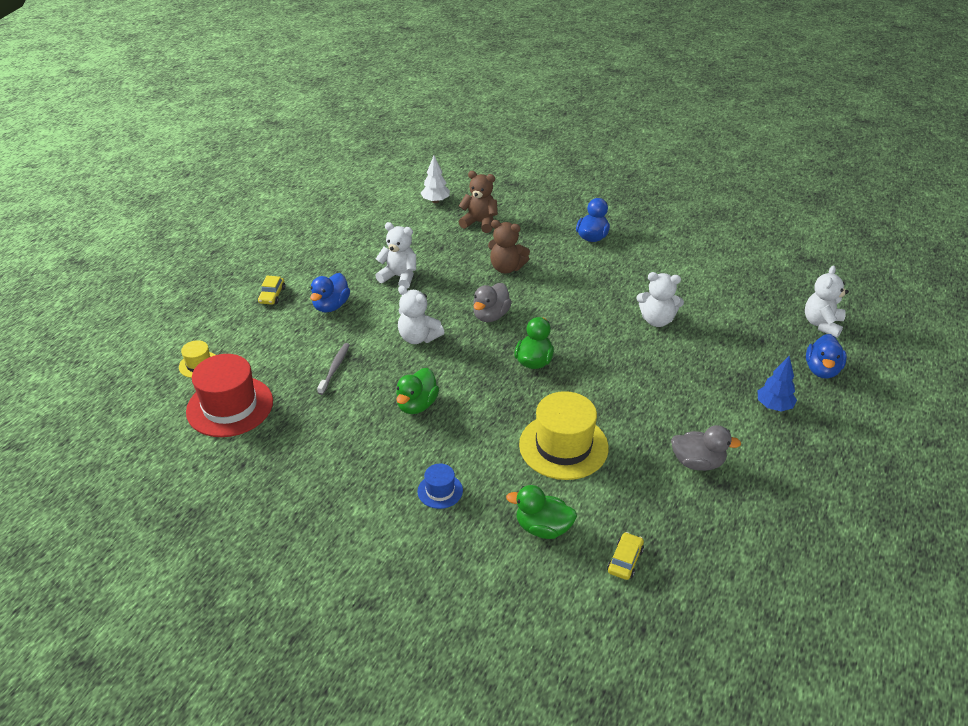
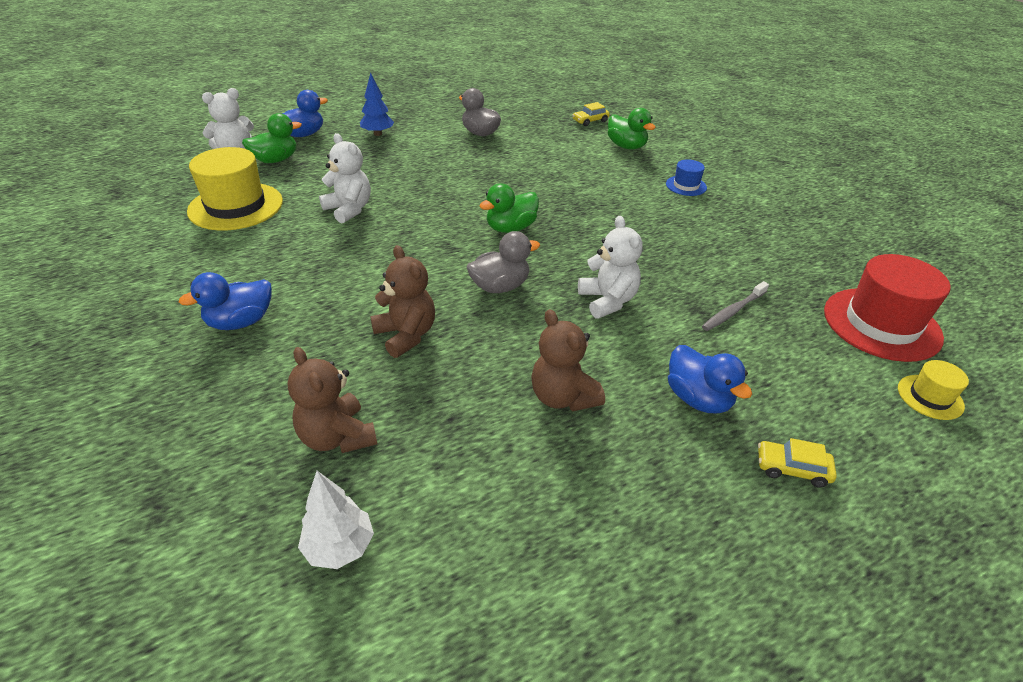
camera: 145 degrees left, 0 degrees up
yellow car [258,276,285,305] -> yellow car turned 120 degrees counterclockwise [758,438,837,488]
blue duck [310,273,350,313] -> blue duck turned 90 degrees clockwise [668,345,752,414]
white teddy bear [375,222,416,289] -> brown teddy bear [531,309,605,411]
green duck [396,368,439,414] -> green duck moved to [242,113,302,163]
yellow hat [519,391,609,480] -> yellow hat moved to [187,147,283,231]

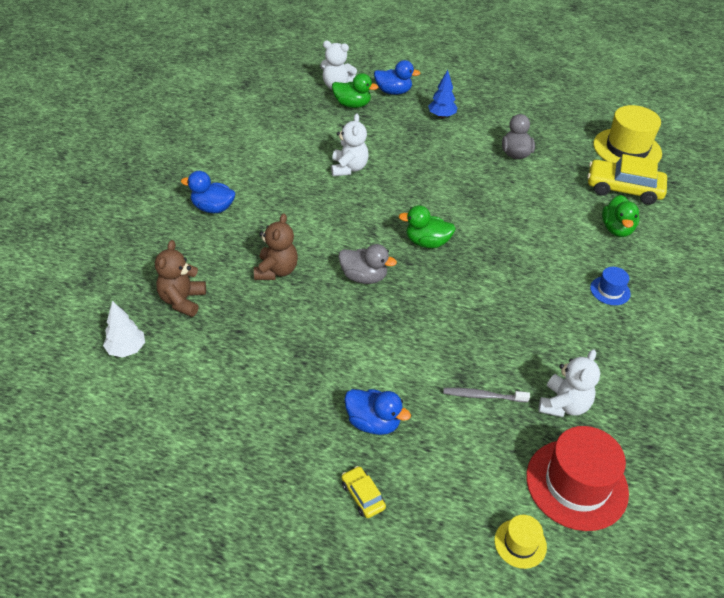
camera: 45 degrees right, 5 degrees up
yellow hat [187,147,283,231] -> yellow hat moved to [593,105,662,163]
brown teddy bear [531,309,605,411] -> none
yellow car [572,102,610,126] -> yellow car [587,154,667,205], size x2.06
white teddy bear [578,216,643,318] -> white teddy bear moved to [538,349,600,417]
blue duck [668,345,752,414] -> blue duck turned 75 degrees counterclockwise [344,389,411,435]

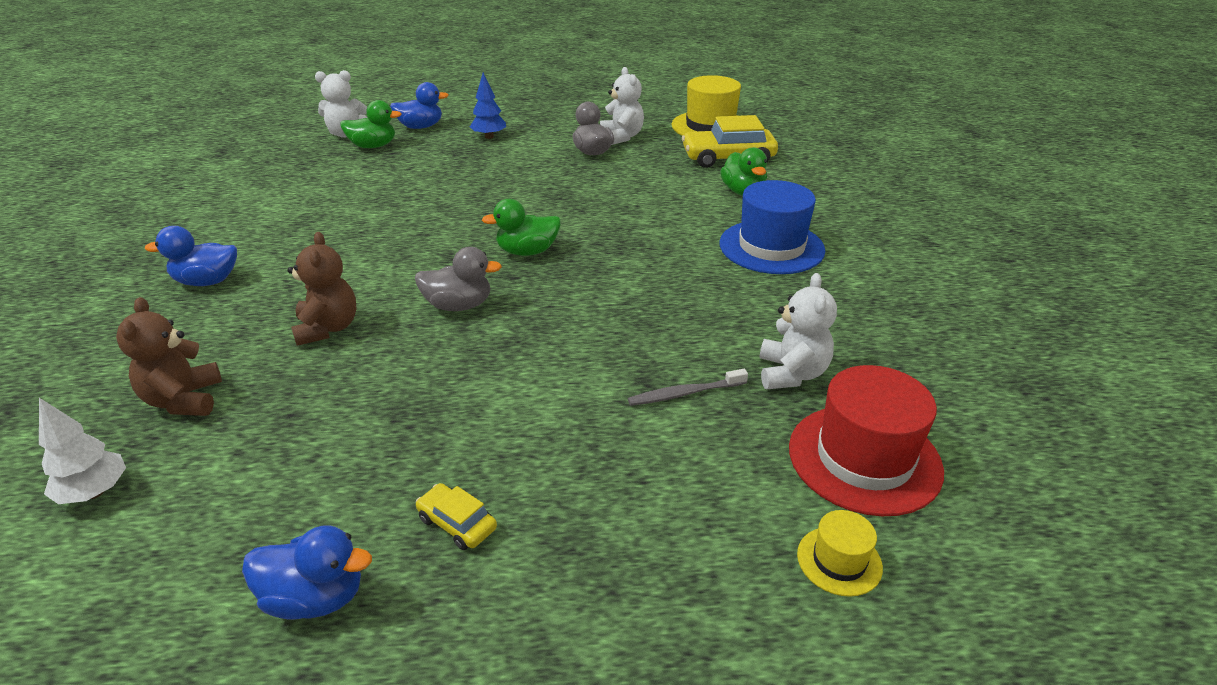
camera: 20 degrees left, 10 degrees down
white teddy bear [331,114,369,176] -> white teddy bear moved to [600,67,644,145]
yellow car [342,466,386,518] -> yellow car moved to [416,483,497,550]
blue duck [344,389,411,435] -> blue duck moved to [242,525,372,620]
blue hat [590,267,631,305] -> blue hat [720,180,825,274], size x2.06

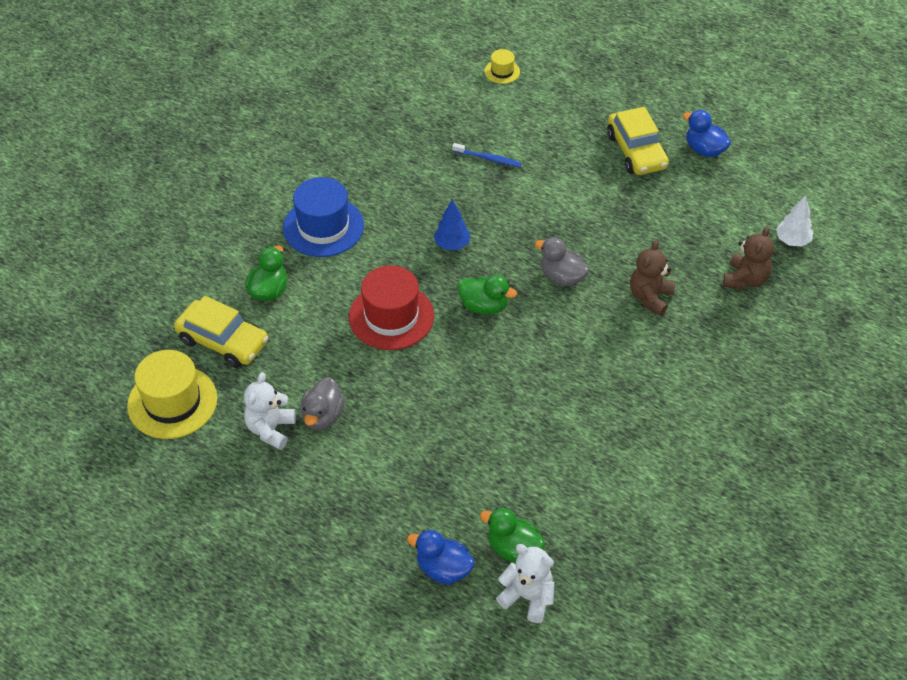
camera: 145 degrees left, 15 degrees up
blue duck [145,226,237,286] -> none
yellow car [416,483,497,550] -> yellow car [607,107,669,175], size x2.06
blue tree [470,73,506,139] -> blue tree moved to [433,199,471,250]
grey toothbrush [628,369,748,406] -> blue toothbrush [452,143,522,167]
white teddy bear [759,273,837,389] -> none
red hat [789,365,944,516] -> red hat moved to [349,265,434,350]

